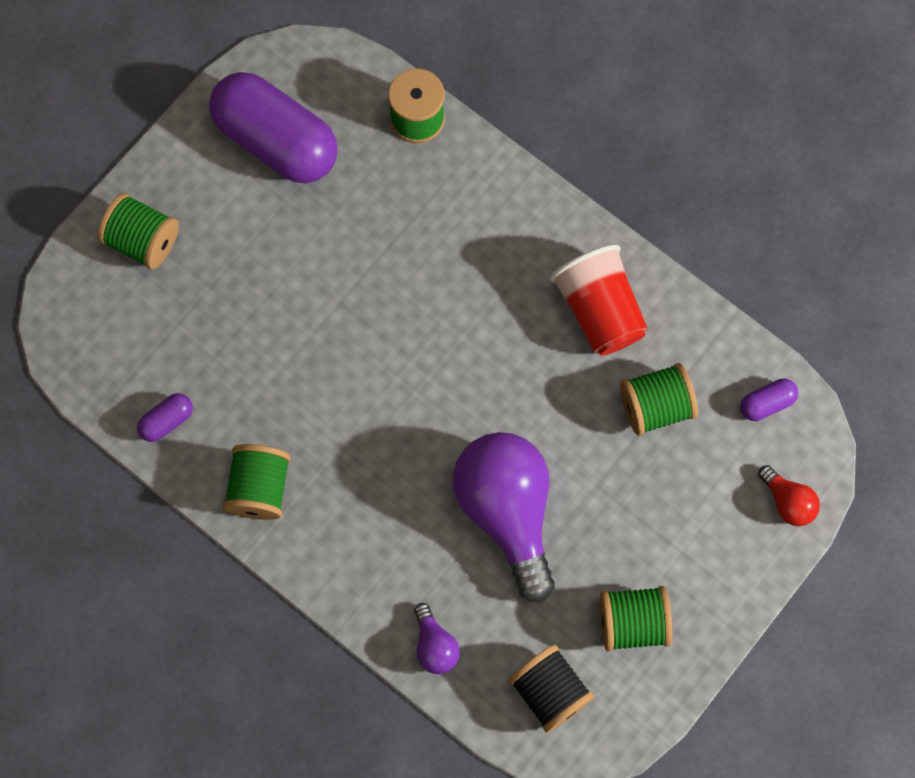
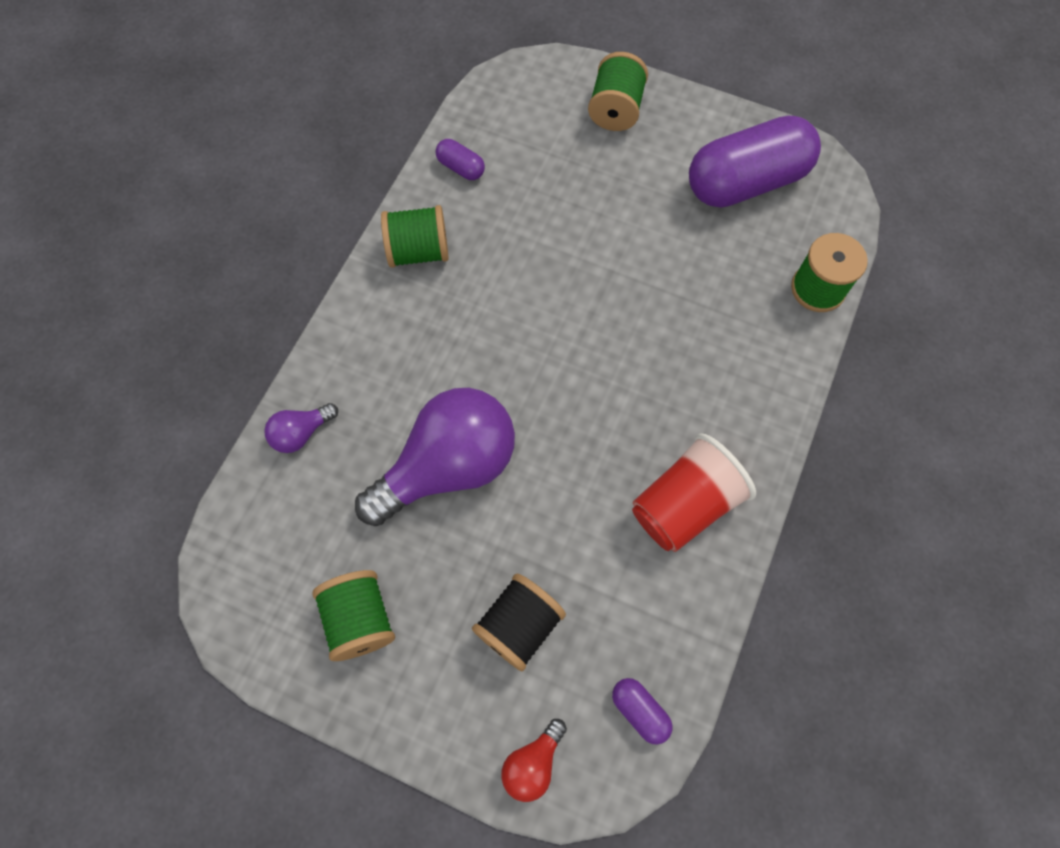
camera: 75 degrees right, 5 degrees down
purple capsule [209,72,338,183] -> purple capsule turned 45 degrees clockwise [689,116,821,208]
black spool [508,645,594,733] -> black spool moved to [472,574,566,671]
green spool [620,363,698,436] -> none

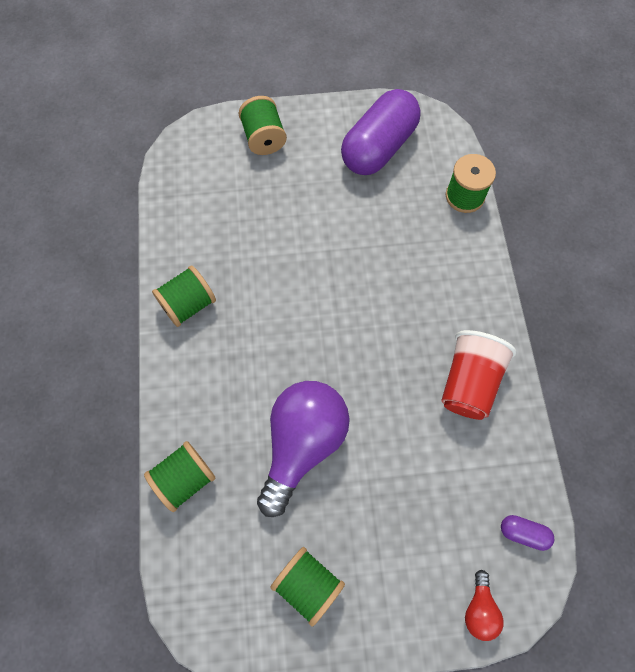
camera: 30 degrees left, 0 degrees up
purple light bulb [264,403,338,453] -> green spool [144,441,215,512]
purple capsule [435,139,485,180] -> none
black spool [472,574,566,671] -> none

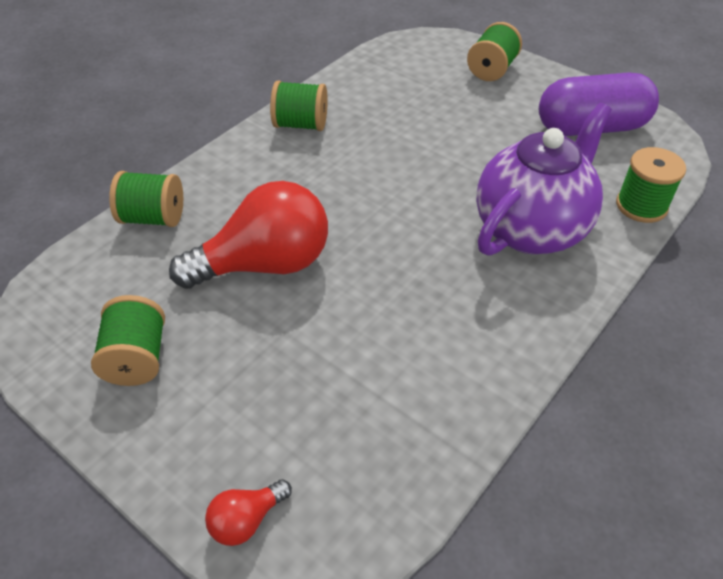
camera: 45 degrees right, 20 degrees down
purple light bulb [257,381,350,517] -> red light bulb [169,181,328,289]
red cup [441,330,516,420] -> none
purple capsule [501,515,554,551] -> none
none -> purple teapot [476,102,612,256]

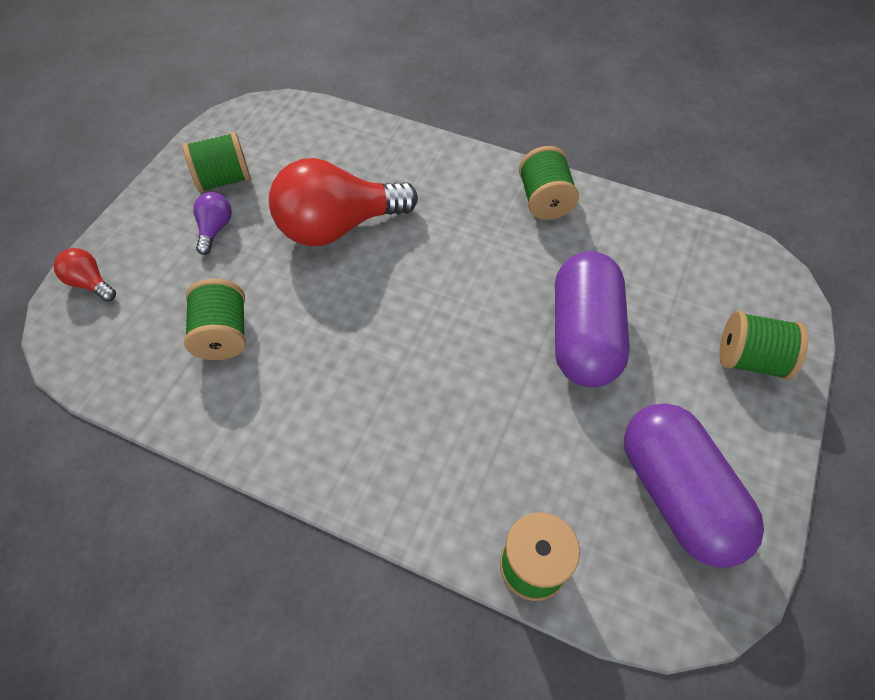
camera: 75 degrees right, 10 degrees up
green spool [109,171,183,227] -> green spool moved to [184,279,246,360]
red light bulb [169,181,328,289] -> red light bulb turned 105 degrees clockwise [269,158,418,246]
purple teapot [476,102,612,256] -> none
none -> purple light bulb [193,192,232,255]
none -> purple capsule [555,251,630,387]

